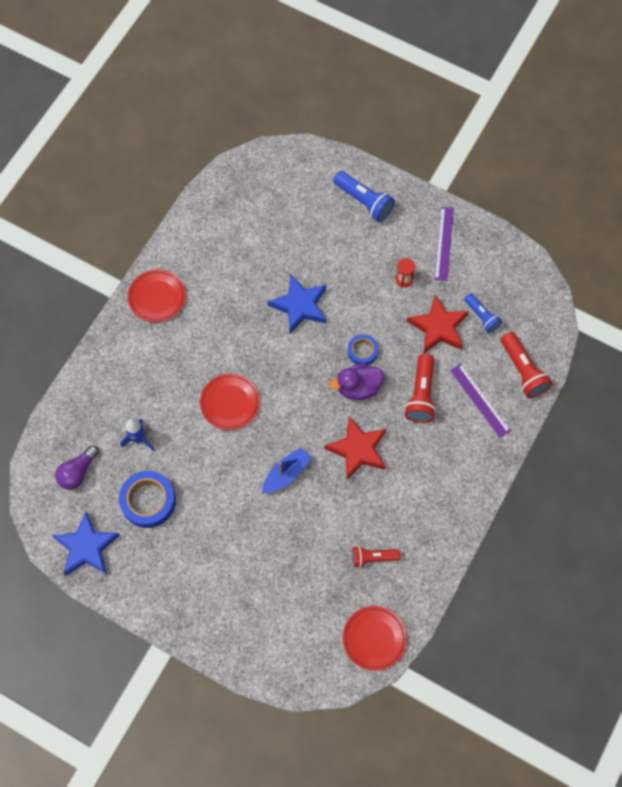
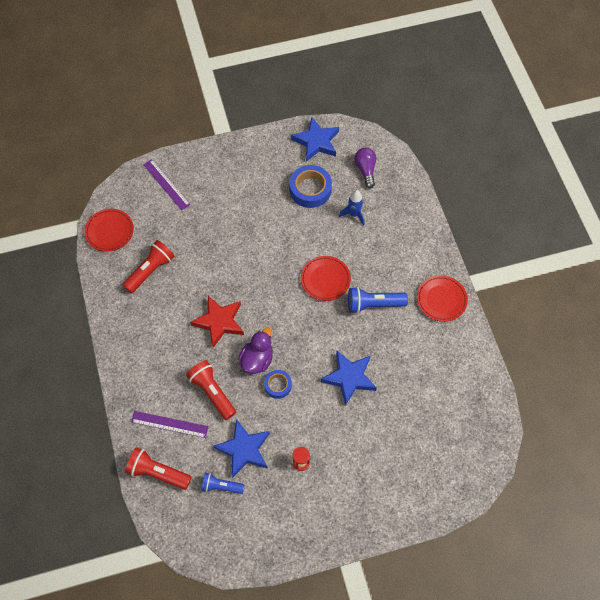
camera: 135 degrees right, 5 degrees down
blue boat [262,447,312,493] -> none
blue flashlight [333,171,395,222] -> blue flashlight moved to [348,287,408,314]
red flashlight [352,546,400,568] -> red flashlight [122,240,175,293], size x1.53
red star [407,295,469,353] -> blue star [213,419,270,478]
purple ruler [434,207,454,281] -> purple ruler moved to [143,159,190,210]

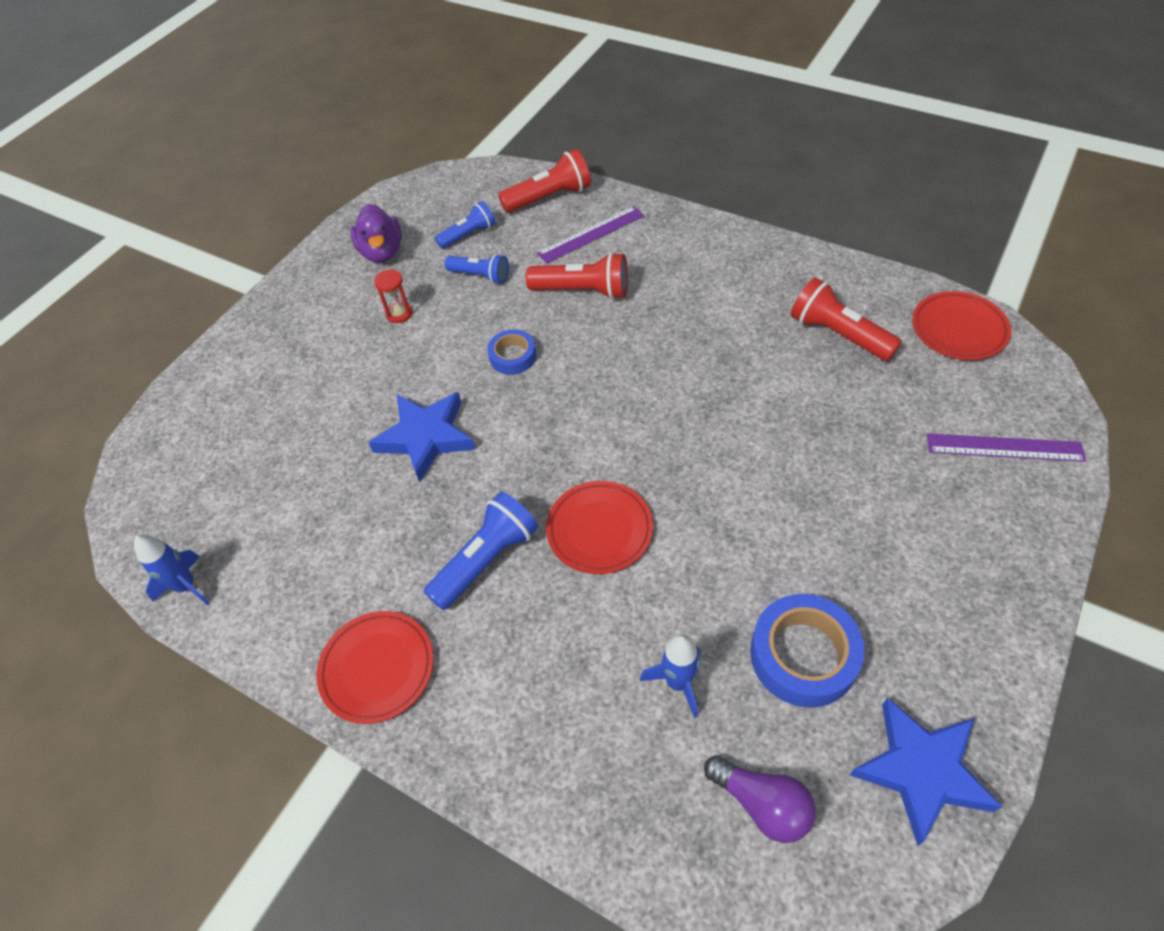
camera: 140 degrees right, 10 degrees down
red flashlight [122,240,175,293] -> red flashlight turned 135 degrees clockwise [791,277,902,361]
red star [190,296,244,348] -> none
blue star [213,419,270,478] -> blue flashlight [445,254,509,284]
purple duck [238,328,273,374] -> purple duck moved to [350,204,402,263]
none -> blue rocket [134,535,210,605]

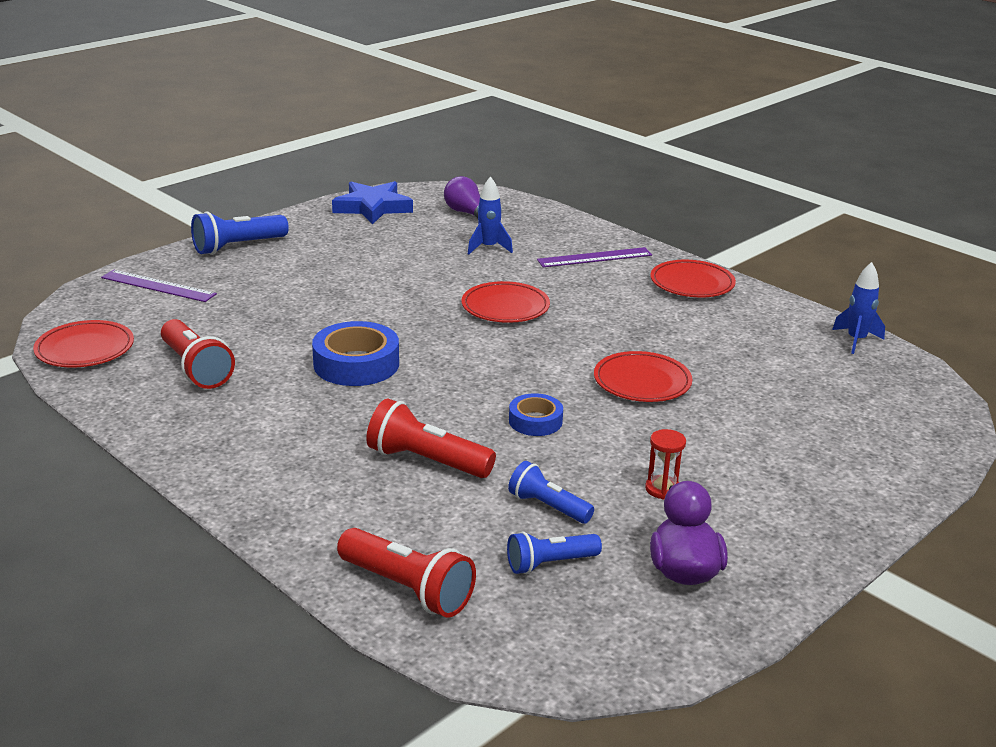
camera: 170 degrees left, 25 degrees down
blue star [368,392,475,482] -> red plate [594,351,692,402]
blue flashlight [424,492,538,610] -> blue flashlight moved to [191,212,289,255]
red flashlight [498,149,591,213] -> red flashlight turned 135 degrees counterclockwise [337,528,476,618]
purple ruler [537,206,644,264] -> purple ruler moved to [537,247,652,267]
blue tape [750,594,865,707] -> blue tape moved to [312,321,399,386]

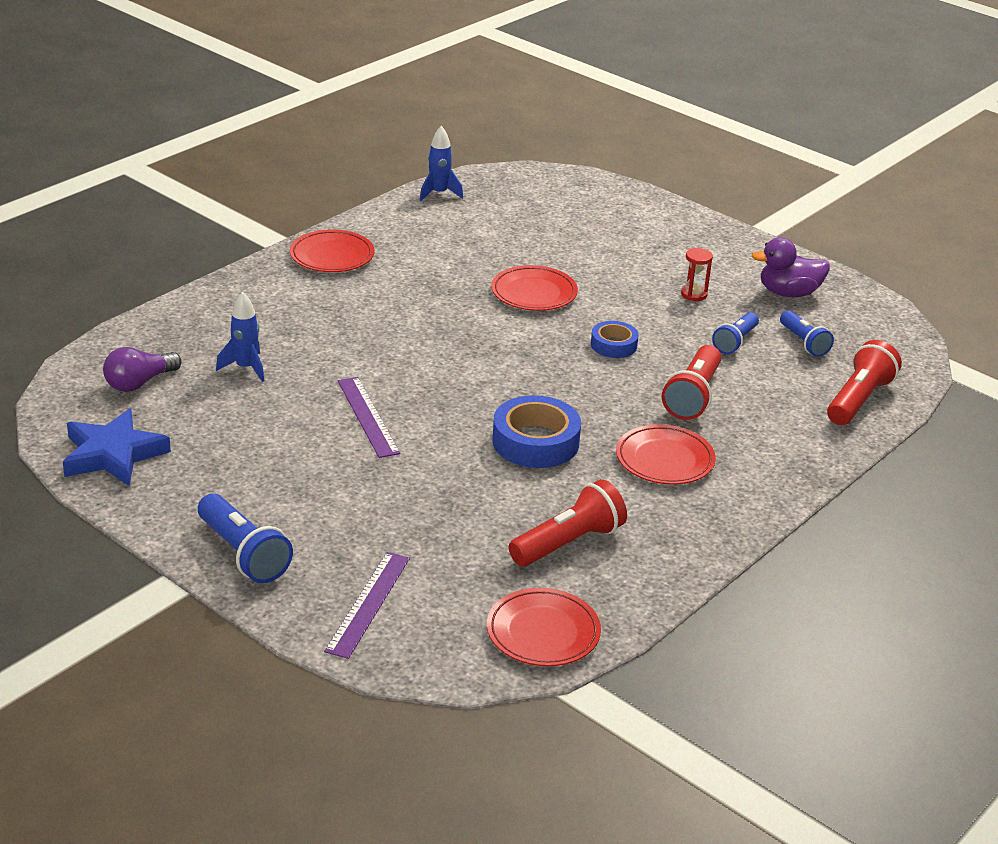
camera: 95 degrees left, 5 degrees up
red plate [462,281,550,323] -> red plate moved to [616,424,716,485]
purple ruler [537,247,652,267] -> purple ruler moved to [338,377,400,458]

